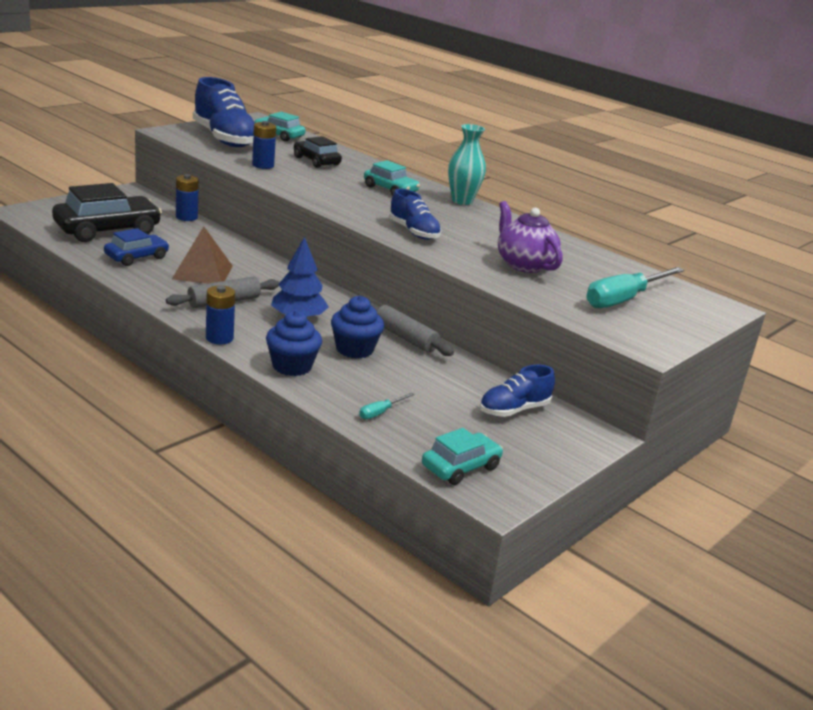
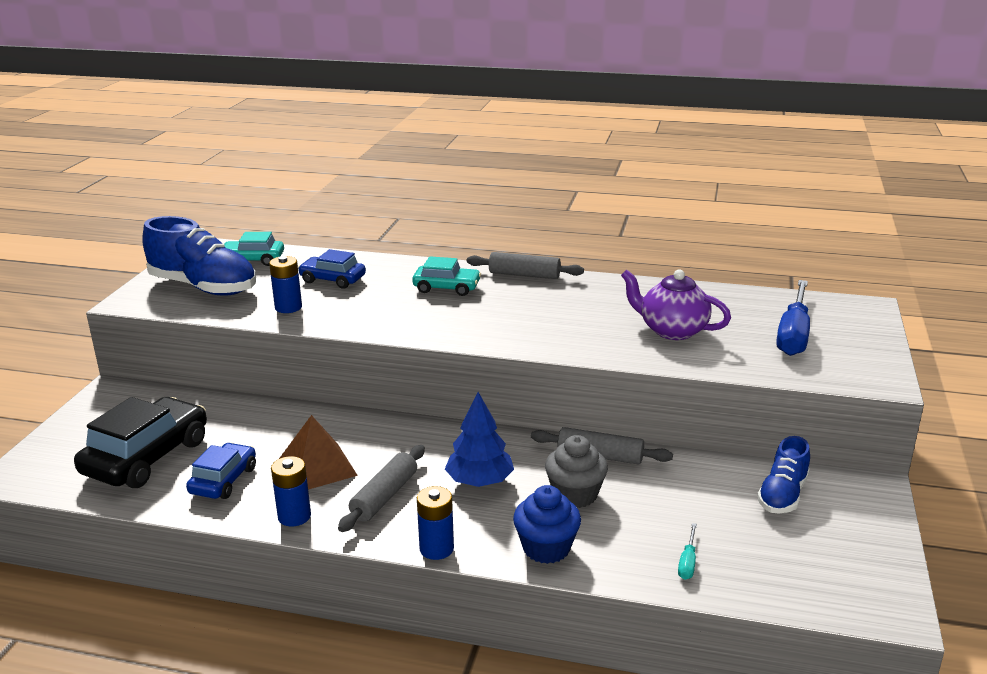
camera: 25 degrees left, 0 degrees up
blue battery [176,174,199,221] -> blue battery moved to [271,456,311,526]
black car [294,136,342,168] -> blue car [298,249,366,289]
blue cupcake [331,296,384,359] -> grey cupcake [545,435,608,508]
blue shoe [389,189,441,240] -> none
turquoise car [422,428,503,485] -> none
turquoise vase [448,124,486,205] -> grey rolling pin [467,252,584,279]
turquoise screwdriver [586,267,684,308] -> blue screwdriver [776,280,810,356]

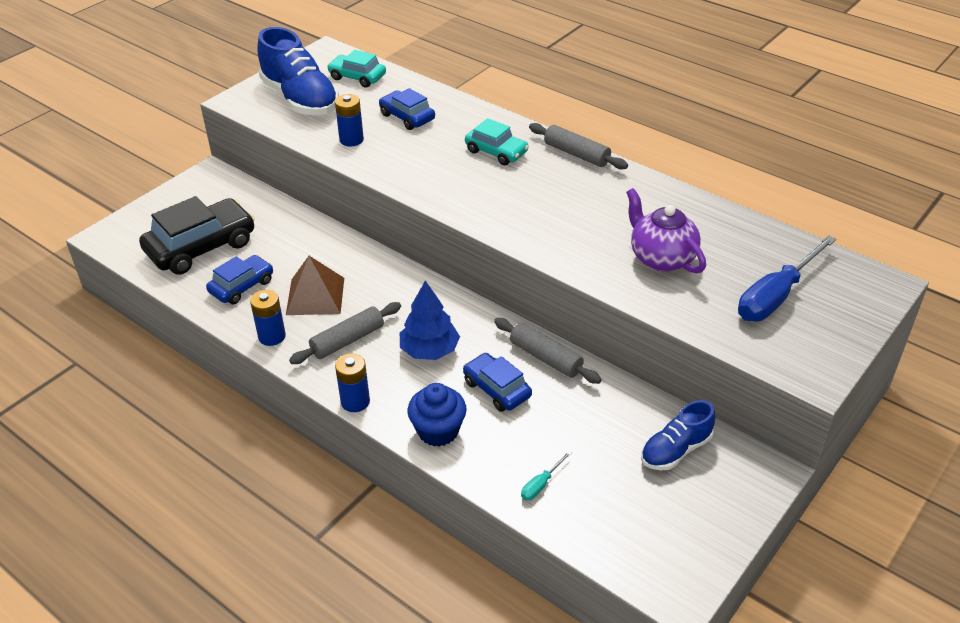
camera: 25 degrees right, 15 degrees up
grey cupcake [545,435,608,508] -> blue car [463,353,532,412]

